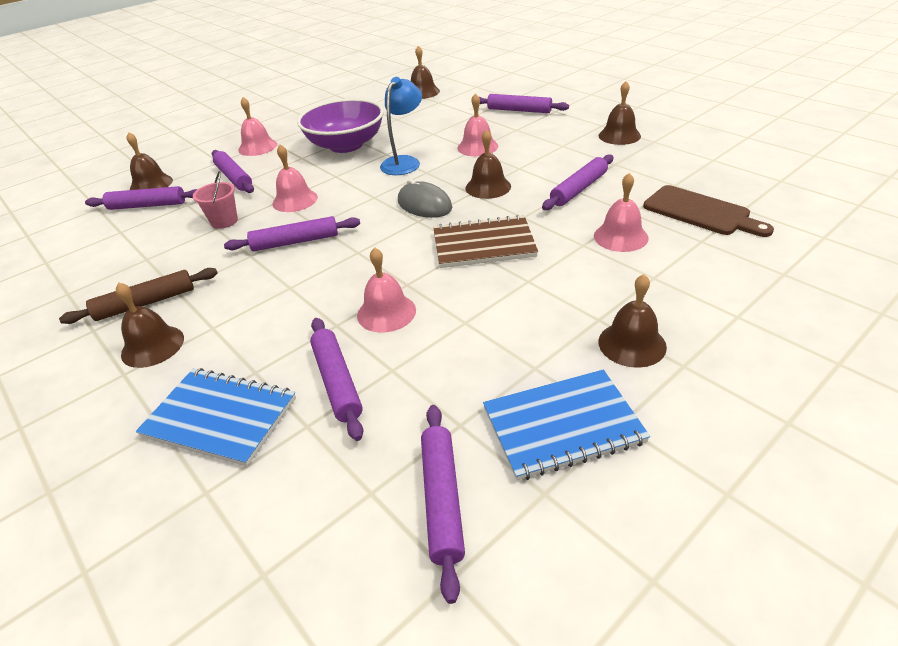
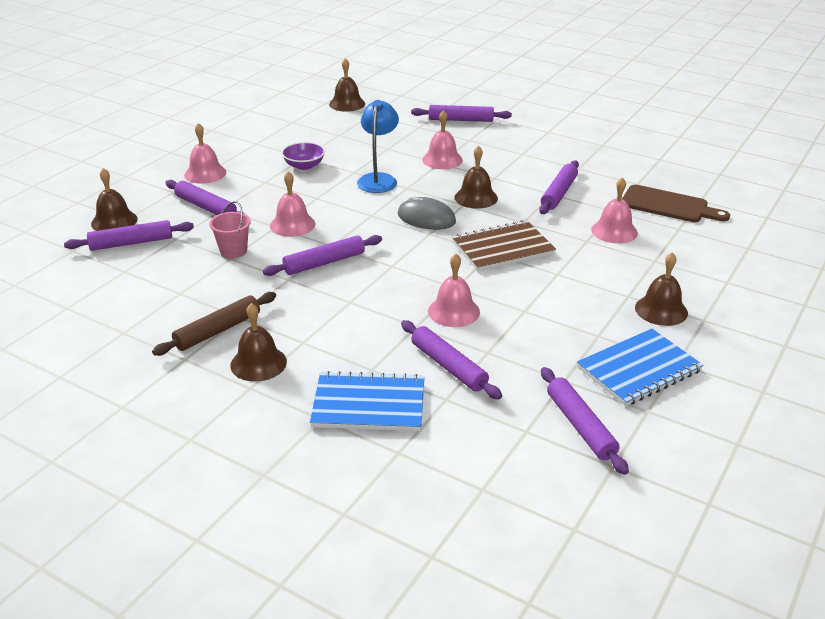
camera: 20 degrees left, 5 degrees down
purple bowl [297,98,384,153] -> purple bowl [282,142,325,170], size x0.49
brown bell [599,81,641,145] -> none

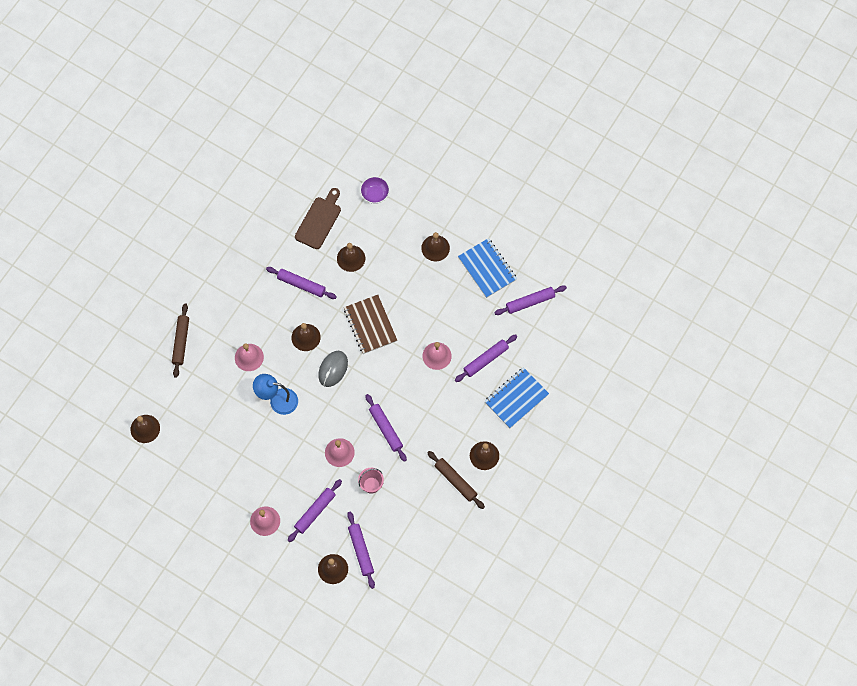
camera: 90 degrees left, 35 degrees up
purple bowl [282,142,325,170] -> purple bowl moved to [360,176,390,204]
blue notebook [310,371,425,431] -> blue notebook turned 45 degrees clockwise [484,367,549,428]
purple rolling pin [411,105,512,122] -> brown rolling pin [172,303,189,378]
pink bell [591,177,638,243] -> brown bell [337,243,365,272]

